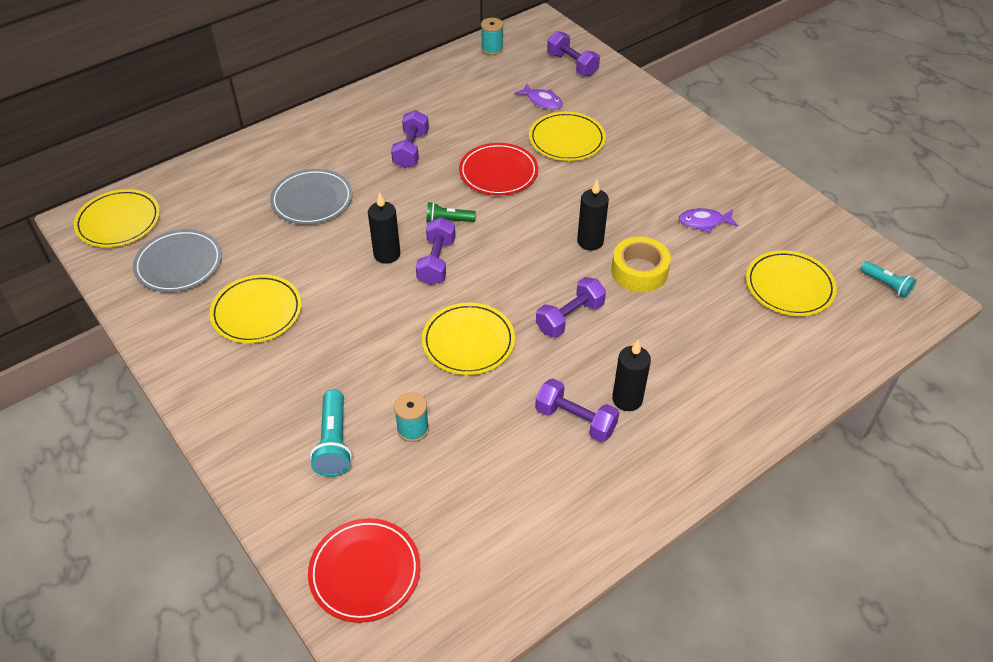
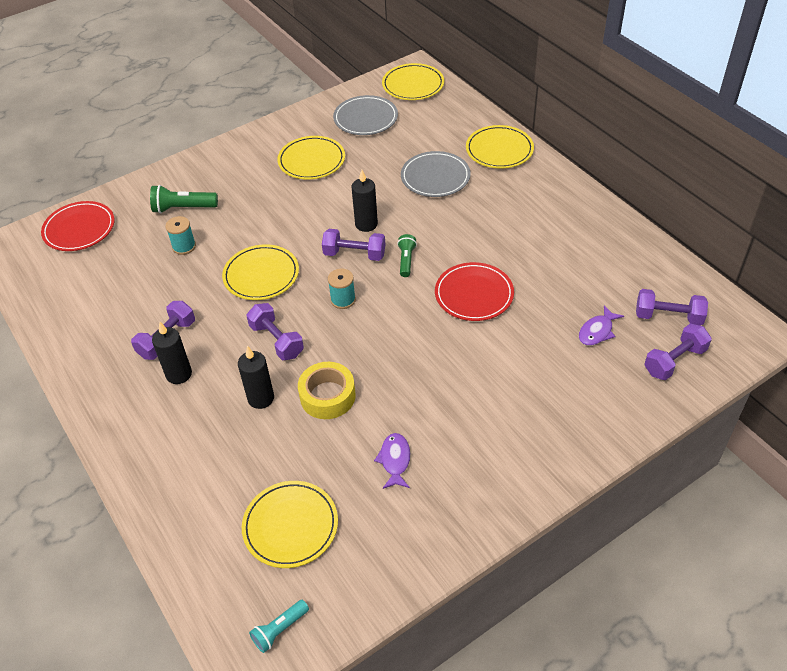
camera: 95 degrees right, 0 degrees up
turquoise flashlight [310,389,352,477] -> green flashlight [150,185,218,213]
purple dumbbell [391,110,429,168] -> purple dumbbell moved to [636,289,708,326]
turquoise spool [481,18,503,55] -> turquoise spool moved to [328,269,356,309]
yellow plate [529,112,606,161] -> yellow plate moved to [466,125,534,169]
black candle [577,180,609,251] -> black candle moved to [238,346,274,409]

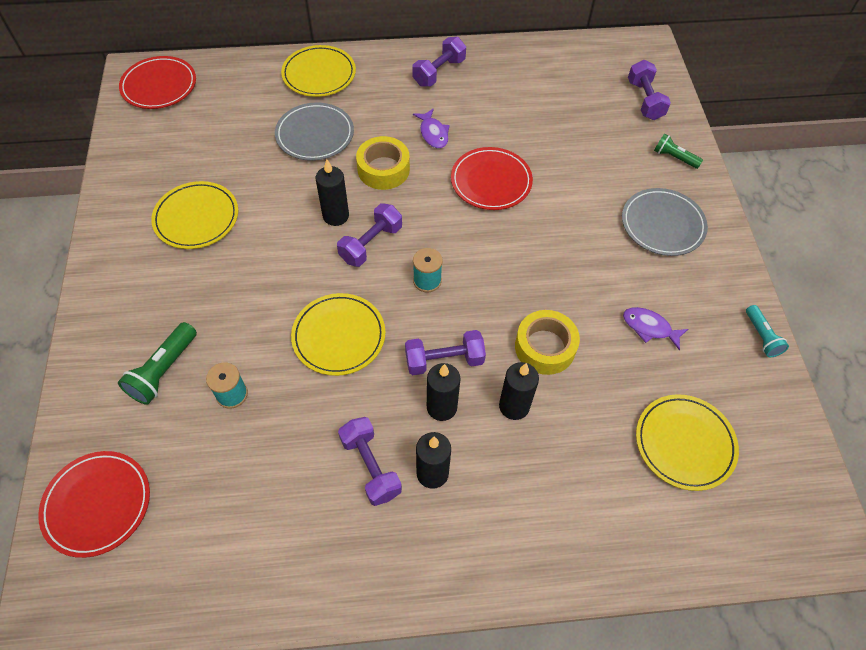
camera: 65 degrees left, 10 degrees up
turquoise flashlight [249,600,309,653] -> turquoise flashlight moved to [746,305,789,357]
grey plate [333,95,398,135] -> grey plate moved to [622,188,708,256]
yellow plate [382,63,444,100] -> red plate [119,56,196,109]
green flashlight [397,234,417,277] -> green flashlight moved to [654,134,703,169]
purple fish [579,305,624,346] -> purple fish moved to [413,109,450,149]
purple dumbbell [636,289,708,326] -> purple dumbbell moved to [412,37,466,87]
none -> yellow tape [356,136,410,190]
none -> black candle [427,363,461,421]

